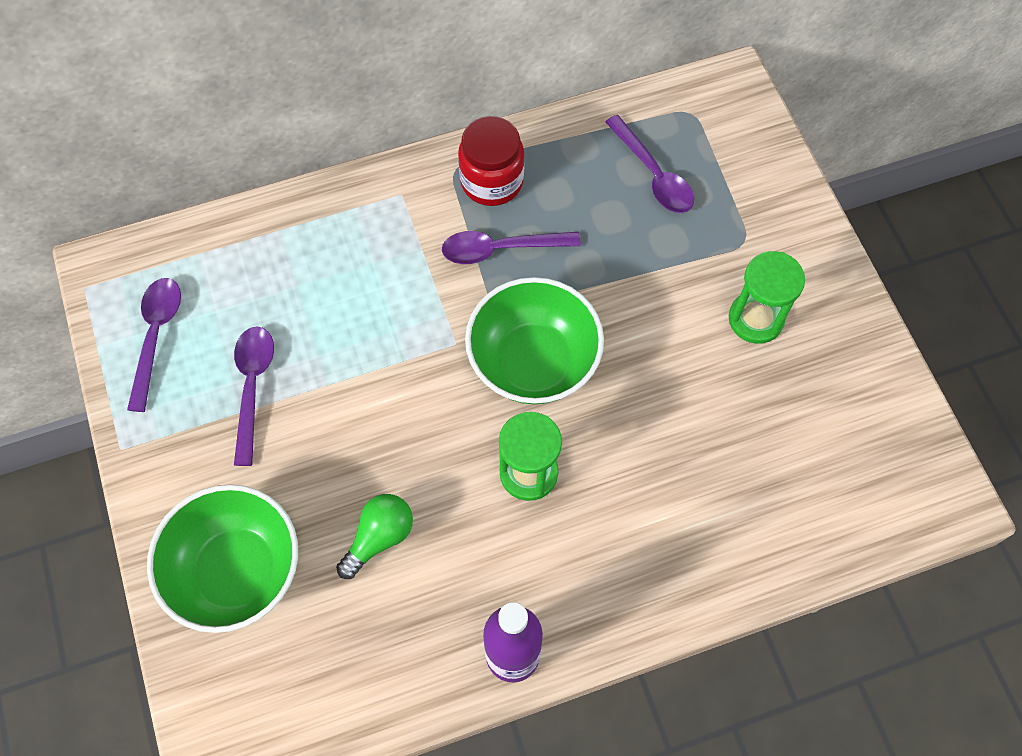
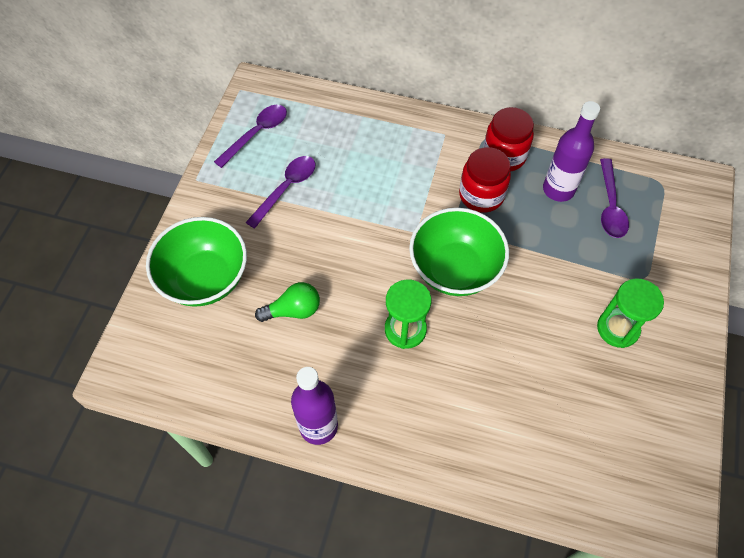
camera: 35 degrees right, 5 degrees down
purple spoon [442,231,581,264] -> red jar [459,147,511,213]
none -> purple bottle [543,101,600,202]

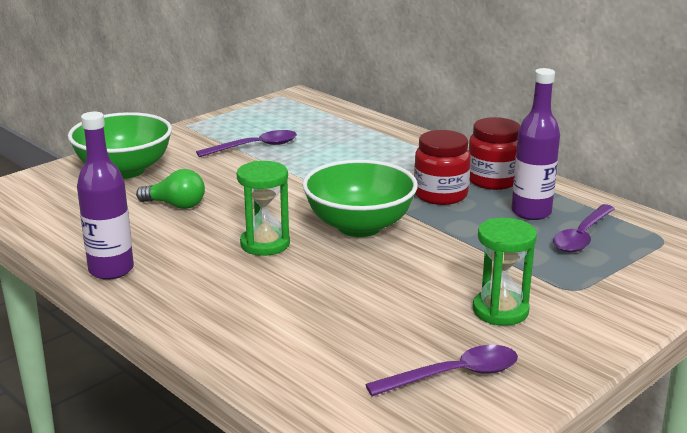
camera: 30 degrees right, 35 degrees down
purple spoon [214,105,287,168] -> purple spoon moved to [365,345,518,396]

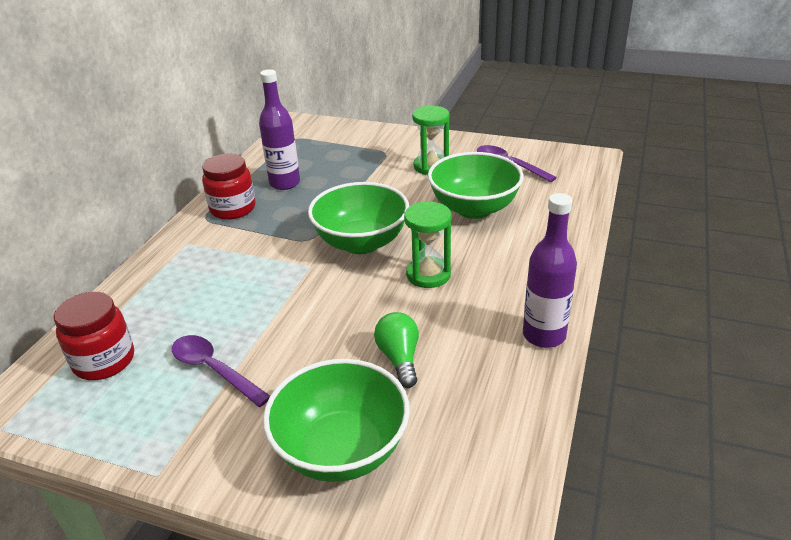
camera: 115 degrees left, 10 degrees up
red jar [414,130,471,205] -> red jar moved to [54,292,134,380]
purple spoon [553,204,615,253] -> none
none -> green bowl [428,152,524,219]

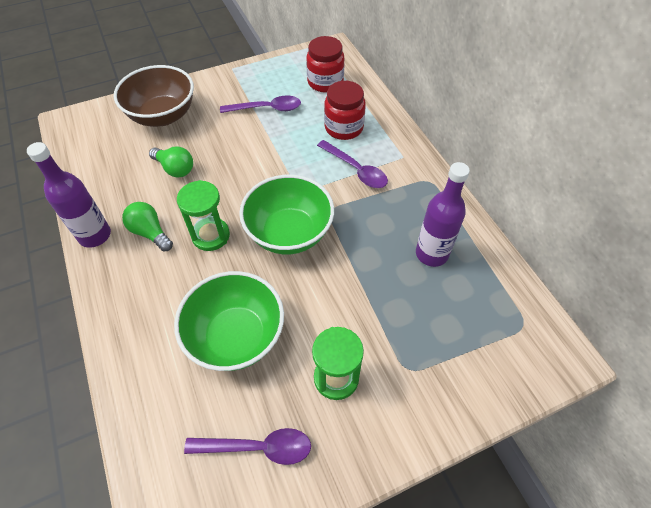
camera: 135 degrees right, 20 degrees up
red jar [202,154,255,220] -> red jar moved to [324,81,366,140]
green bowl [263,359,410,482] -> brown bowl [114,65,194,127]
none -> green light bulb [122,202,173,252]
none -> purple spoon [317,140,388,188]

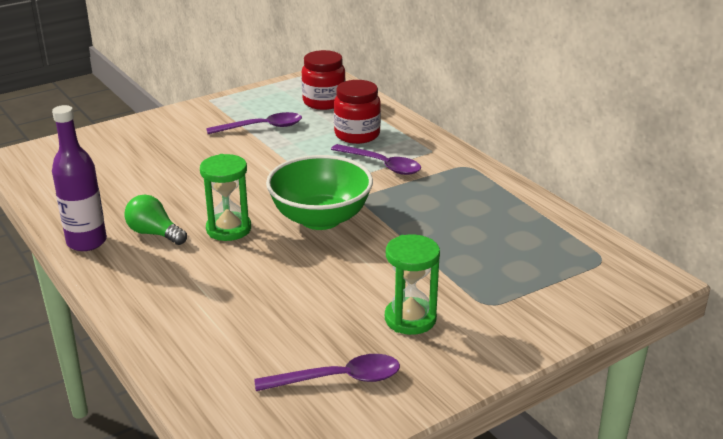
camera: 10 degrees left, 25 degrees down
brown bowl [114,65,194,127] -> none
green light bulb [149,146,193,178] -> none
green bowl [174,271,284,371] -> none
purple bottle [416,162,470,267] -> none

